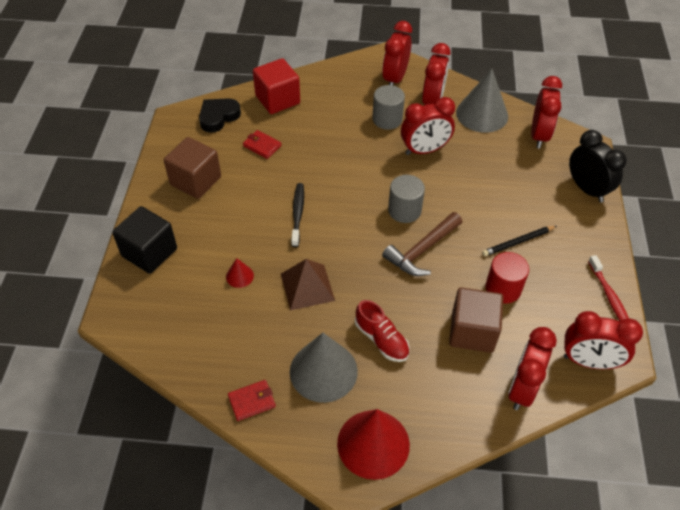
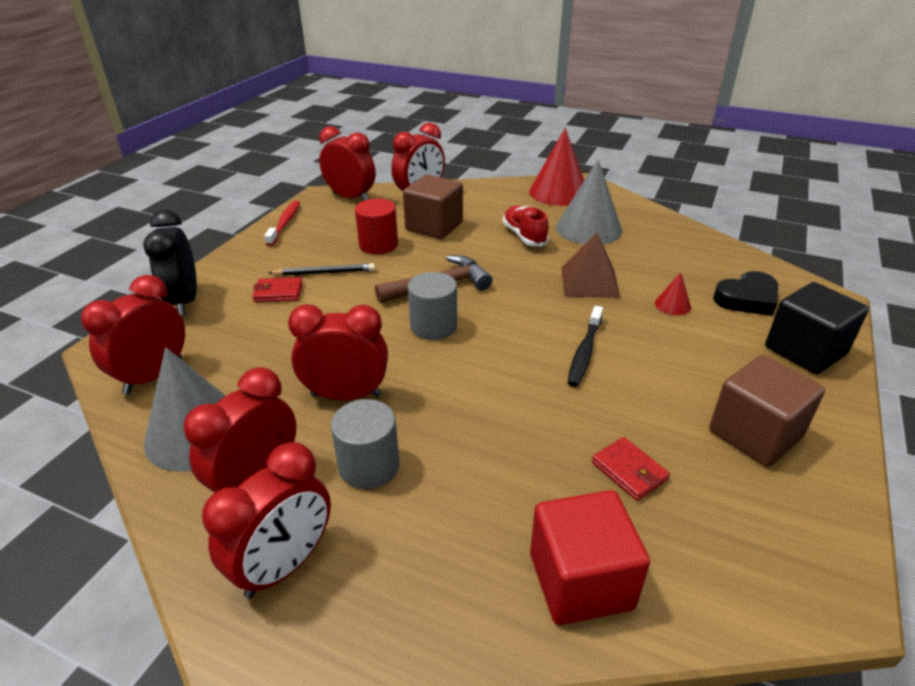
camera: 160 degrees left, 15 degrees down
black heart [199,98,241,133] -> black heart moved to [713,271,778,316]
red wallet [228,380,276,421] -> red wallet moved to [253,277,303,302]

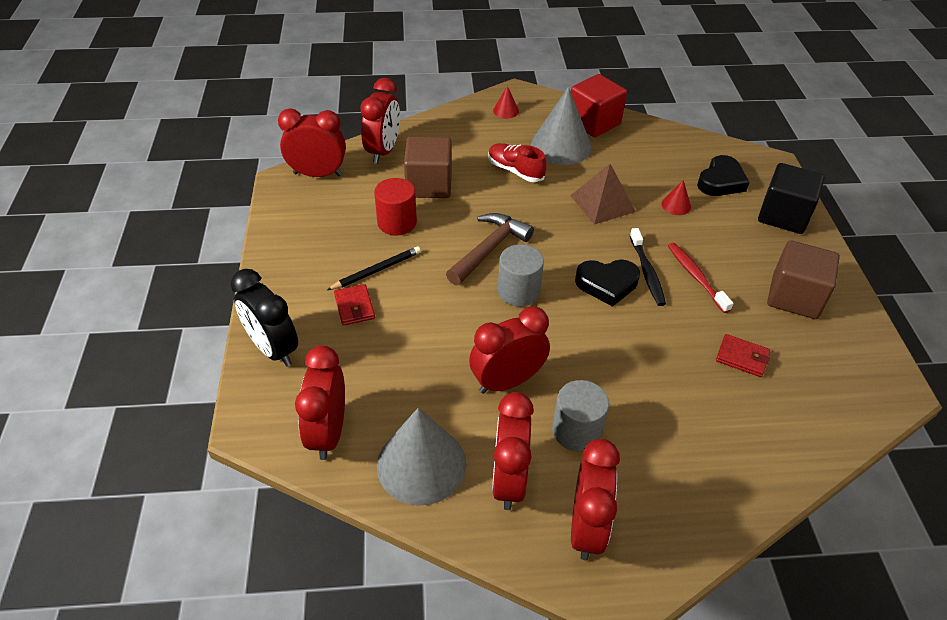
camera: 30 degrees left, 10 degrees up
red wallet [253,277,303,302] -> red wallet turned 75 degrees counterclockwise [334,284,375,325]
red toothbrush [264,200,300,246] -> red toothbrush moved to [668,243,734,313]
red cone [529,128,584,206] -> red cone [493,86,519,119], size x0.45
red cube [530,490,650,625] -> red cube moved to [571,74,627,137]
none -> black heart [575,260,640,307]

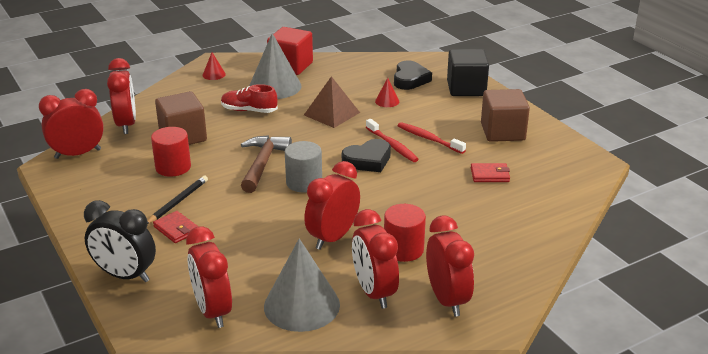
camera: 25 degrees left, 15 degrees down
grey cylinder [552,380,609,451] -> red cylinder [384,204,426,262]
black toothbrush [630,228,666,306] -> red toothbrush [366,119,419,162]

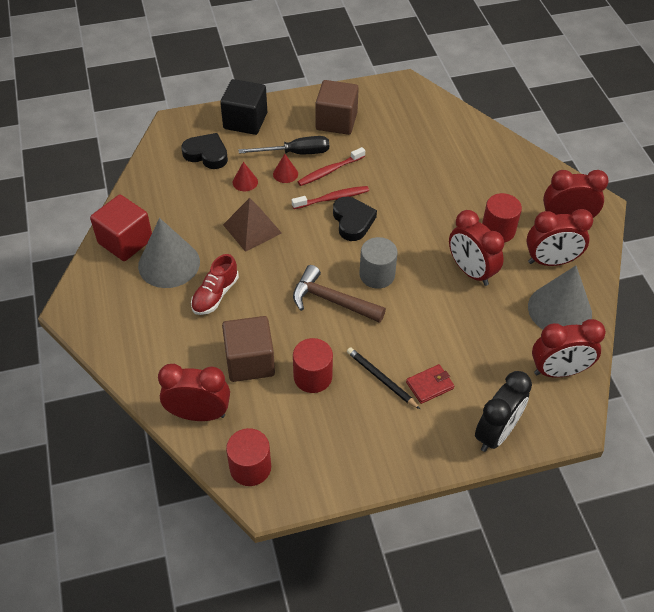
camera: 75 degrees left, 20 degrees up
red clock [39,89,104,159] -> red cylinder [226,428,271,486]
red cone [202,52,226,80] -> red cone moved to [273,154,298,183]
red wallet [471,163,510,182] -> none
none -> black screwdriver [238,136,329,154]

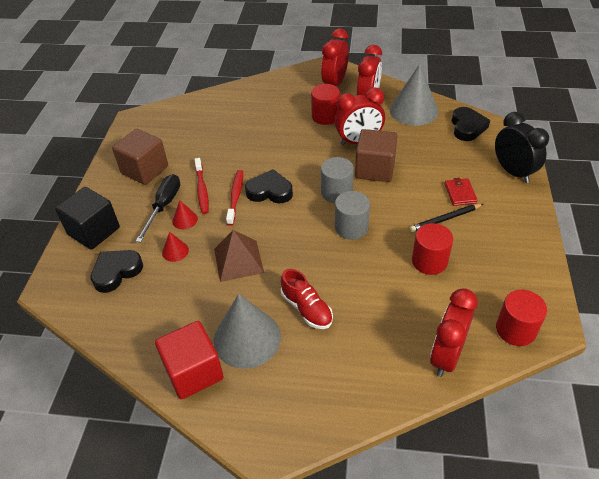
camera: 65 degrees left, 5 degrees down
brown cube [222,316,275,382] -> brown cube moved to [355,129,398,182]
brown hammer [293,265,386,323] -> grey cylinder [335,191,370,240]
red clock [532,319,606,378] -> black heart [452,107,490,141]

